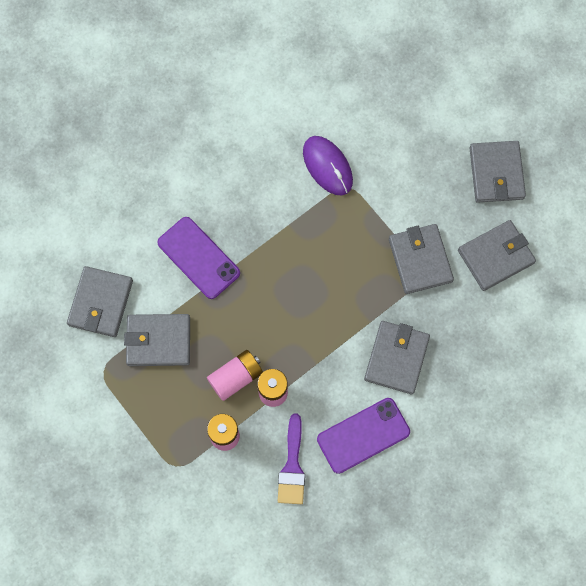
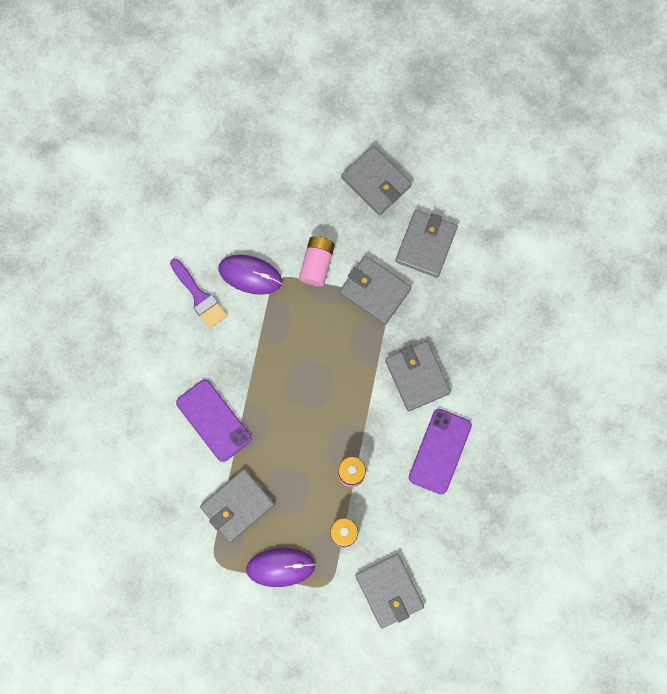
camera: 40 degrees left, 5 degrees up
grey wallet [67,266,133,337] -> grey wallet moved to [355,554,424,629]
purple phone [157,217,240,299] -> purple phone turned 45 degrees clockwise [176,380,252,462]
pink battery [207,350,263,401] -> pink battery moved to [299,236,335,287]
purple brush [278,413,305,504] -> purple brush moved to [170,259,227,329]
none -> purple mouse [246,548,315,587]

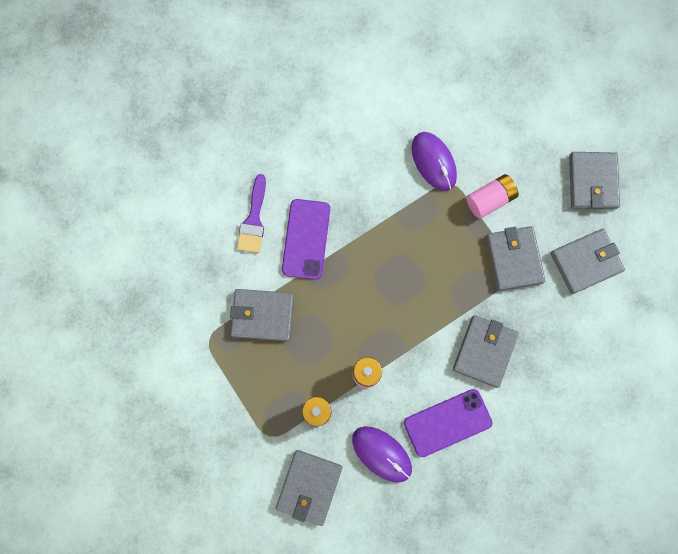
camera: 45 degrees right, 0 degrees up
purple brush [170,259,227,329] -> purple brush moved to [237,174,266,253]
purple mouse [246,548,315,587] -> purple mouse moved to [352,426,412,483]

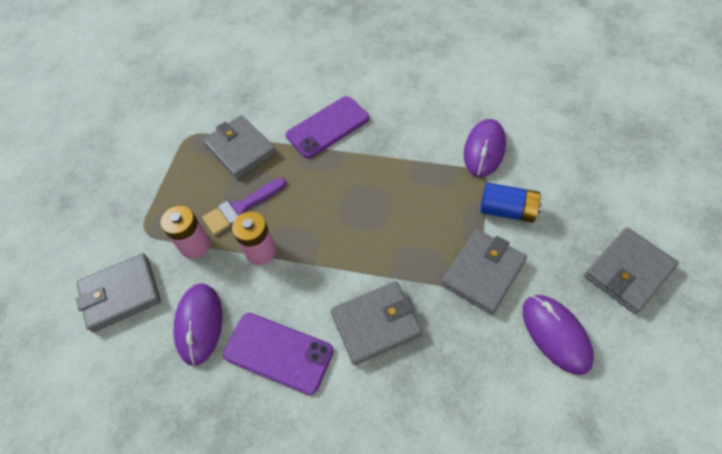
camera: 50 degrees right, 20 degrees down
purple brush [237,174,266,253] -> purple brush moved to [202,178,287,235]
pink battery [466,174,519,219] -> blue battery [480,183,542,223]
grey wallet [551,229,625,294] -> purple mouse [523,295,594,375]

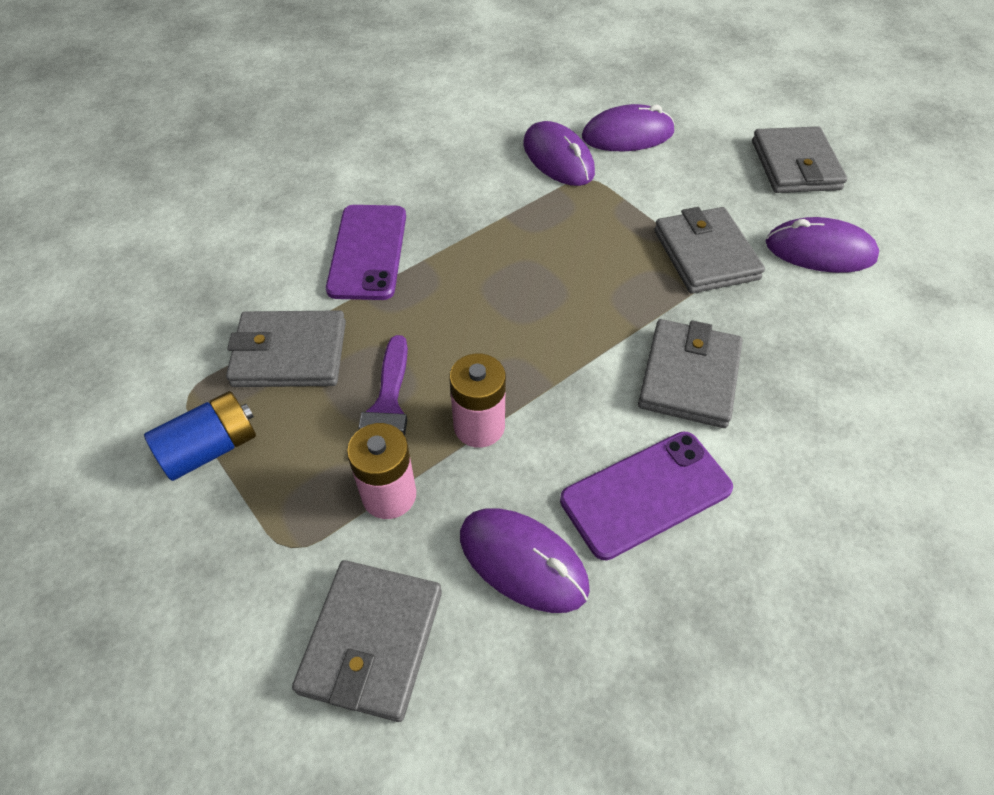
camera: 55 degrees left, 5 degrees down
blue battery [480,183,542,223] -> blue battery moved to [144,391,256,481]
none -> purple mouse [582,104,675,151]

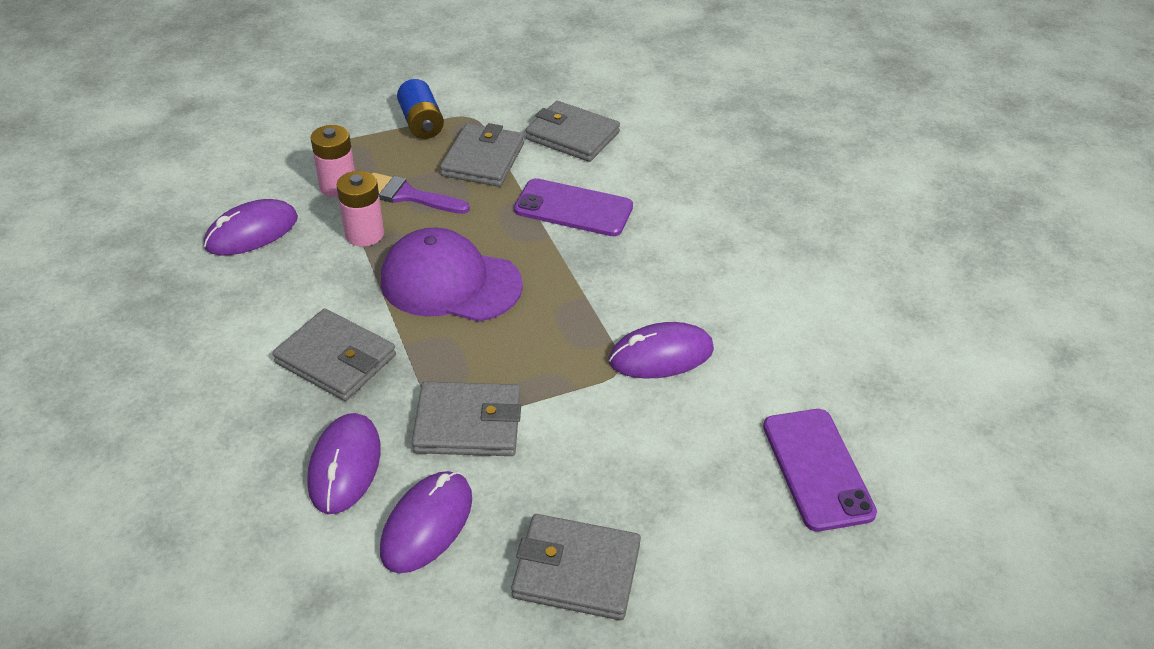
camera: 105 degrees right, 10 degrees down
grey wallet [292,560,442,722] -> grey wallet moved to [526,101,620,162]
purple phone [560,432,733,560] -> purple phone moved to [763,409,877,532]
purple mouse [582,104,675,151] -> purple mouse moved to [307,413,381,514]
none -> purple cap [381,228,523,322]

